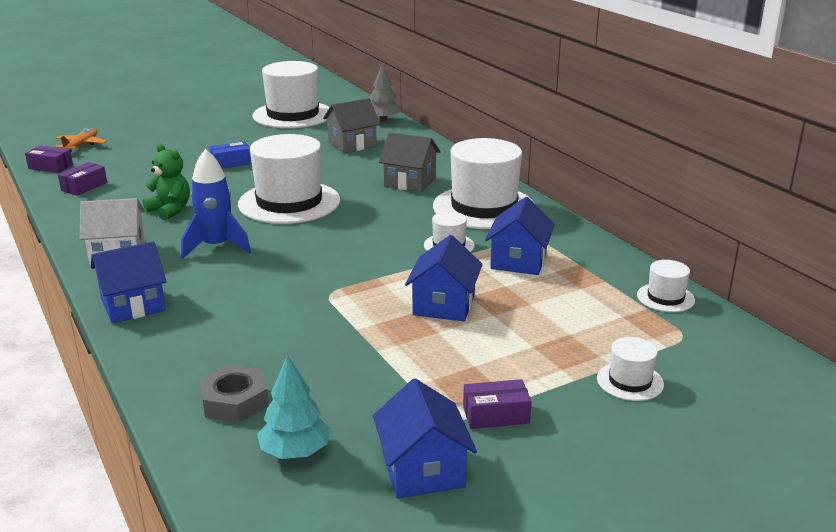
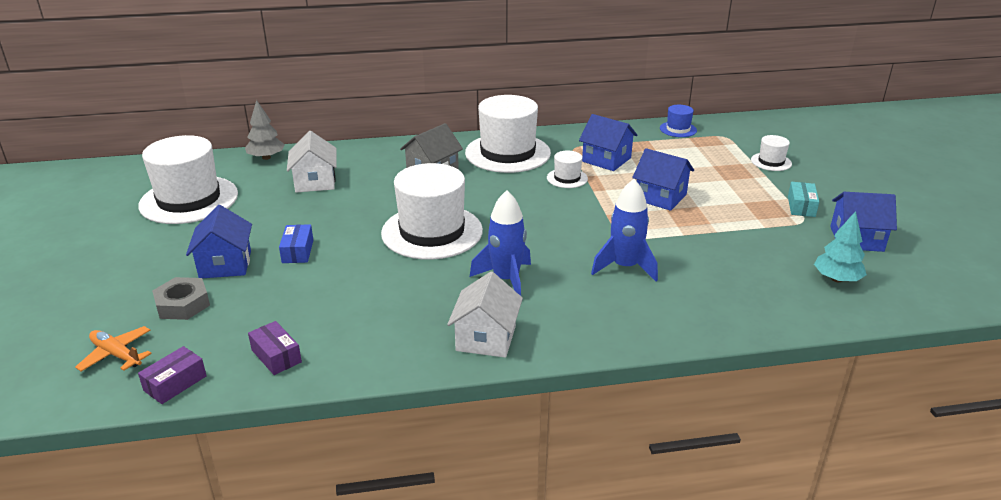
camera: 70 degrees left, 5 degrees up
blue house [91,241,167,323] -> blue house moved to [186,205,252,278]
green teddy bear [143,144,190,220] -> none
grey nut [199,365,269,423] -> grey nut moved to [152,277,210,320]
grey house [323,98,380,153] -> white house [287,131,337,193]
purple box [463,379,532,429] -> turquoise box [788,182,819,217]
white hat [637,260,695,312] -> blue hat [660,105,697,137]
none -> blue rocket [591,179,658,281]

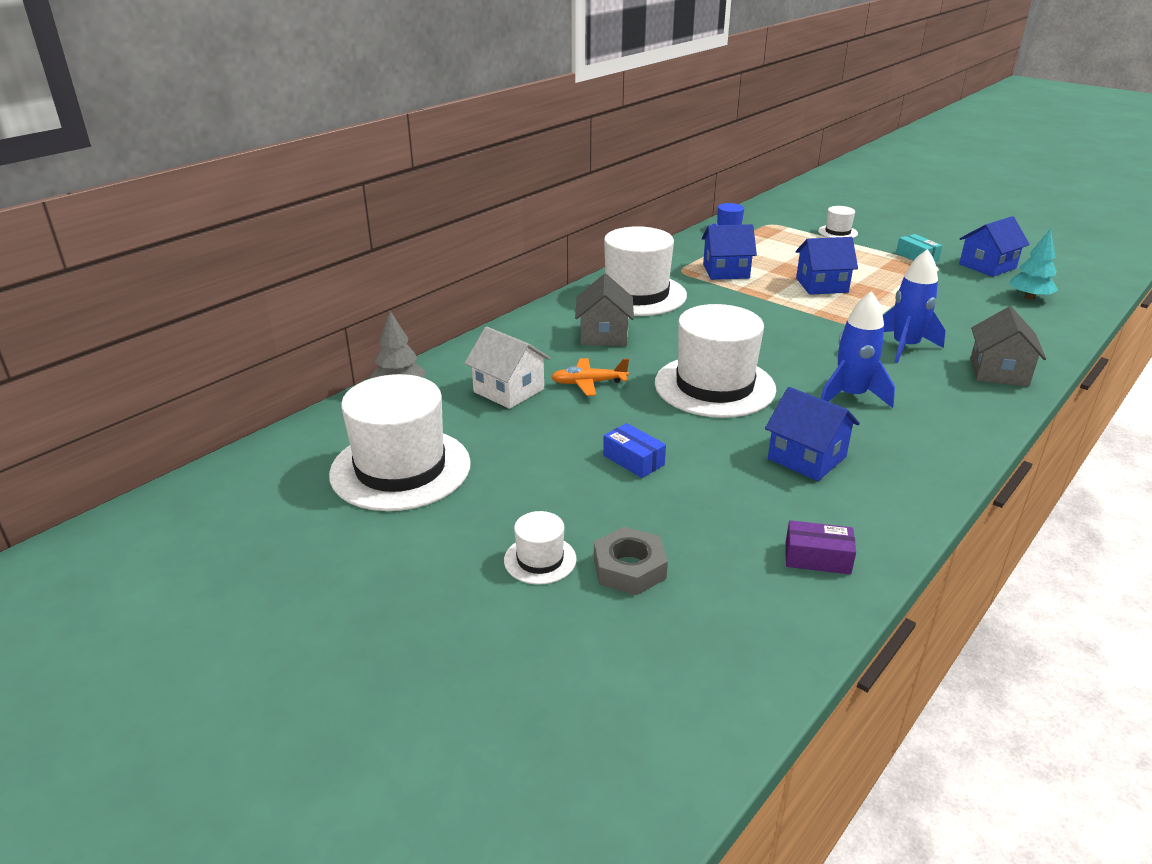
camera: 40 degrees left, 0 degrees up
orange plane [75,326,152,371] -> orange plane moved to [551,358,629,396]
purple box [138,346,207,404] -> none
blue house [186,205,252,278] -> blue house moved to [765,387,860,481]
white house [447,272,523,358] -> none
white hat [547,151,588,188] -> white hat moved to [504,511,577,585]
none -> grey house [970,306,1046,387]

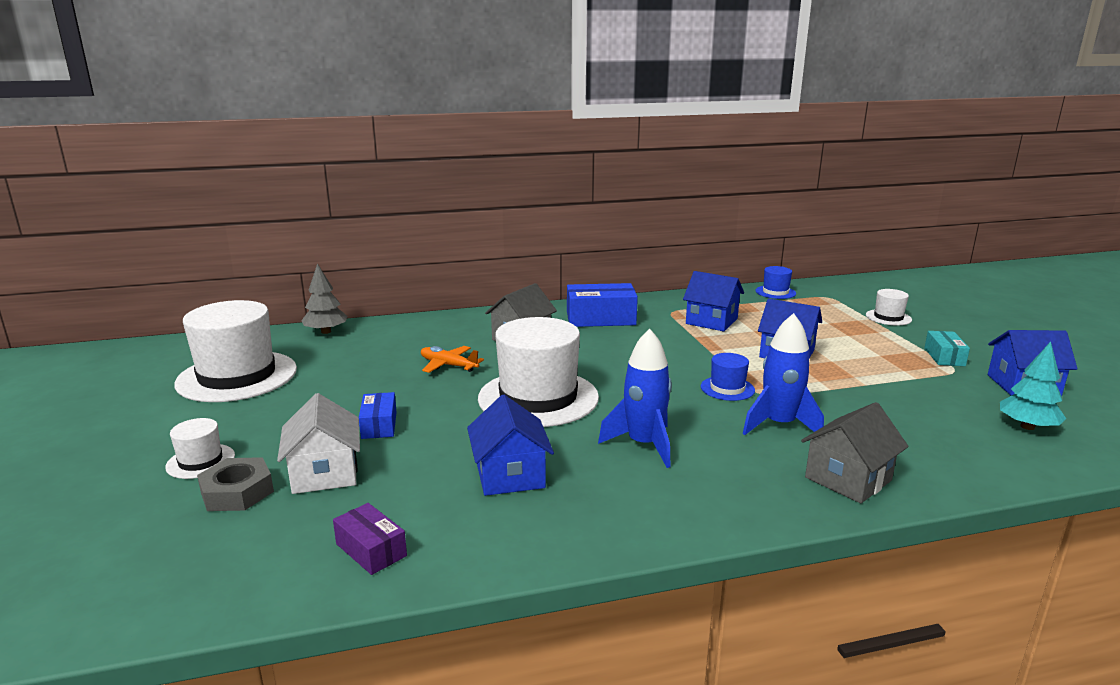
camera: 35 degrees right, 10 degrees down
white house [464,327,550,409] -> white house moved to [277,393,360,494]
white hat [604,226,687,316] -> blue box [567,283,638,327]
none -> blue hat [701,353,755,401]

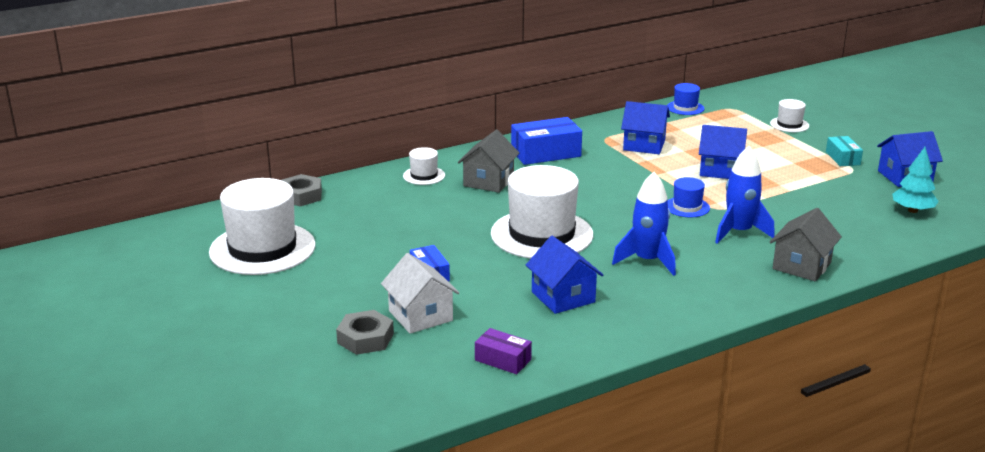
camera: 15 degrees left, 5 degrees up
white hat [165,418,235,479] -> white hat moved to [403,147,445,185]
grey tree [301,263,348,334] -> grey nut [282,174,322,206]
orange plane [421,346,484,373] -> none

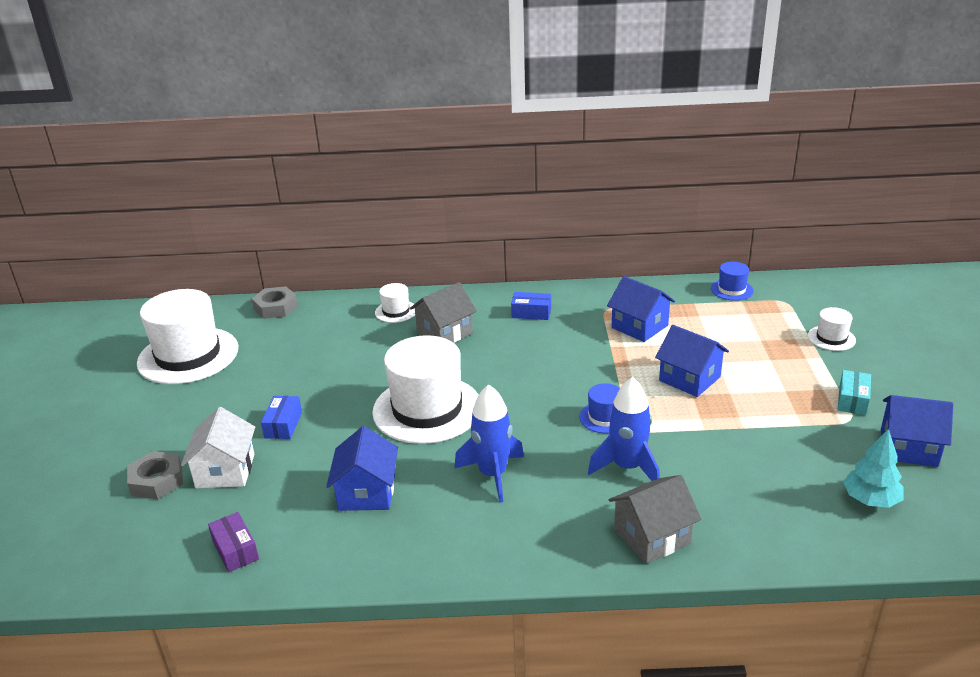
camera: 30 degrees right, 5 degrees up
blue box [511,117,582,165] -> blue box [511,292,551,320], size x0.57

